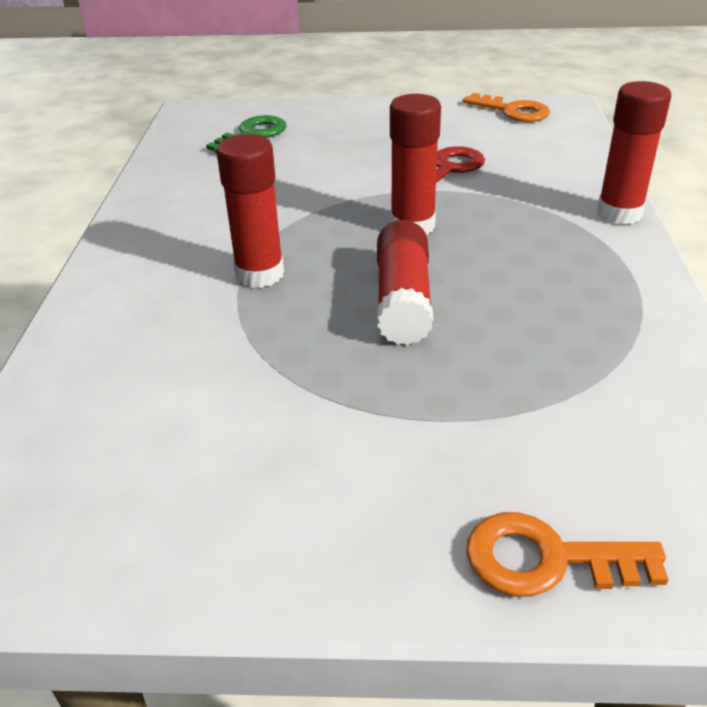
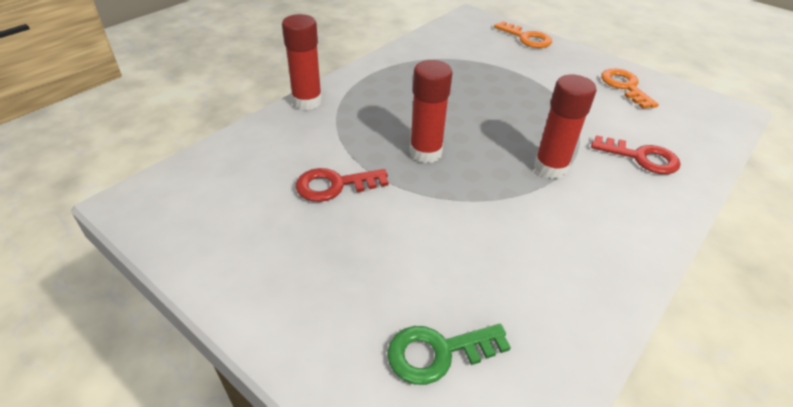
camera: 145 degrees left, 5 degrees up
red glue stick [377,220,433,345] -> none
orange key [463,93,550,122] -> orange key moved to [601,69,659,109]
none -> red key [591,135,681,174]

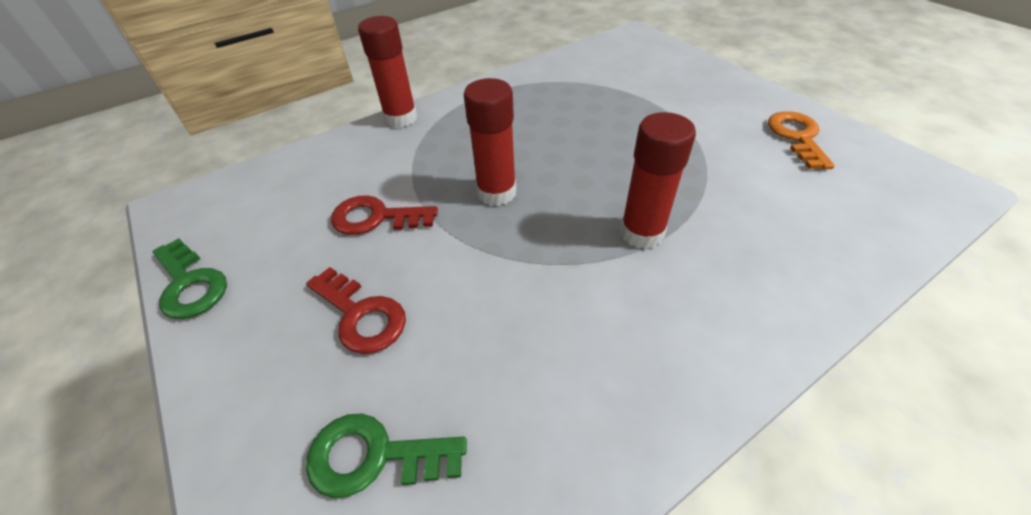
camera: 20 degrees right, 5 degrees up
orange key [494,21,552,48] -> none
red key [591,135,681,174] -> red key moved to [306,267,406,354]
none -> green key [152,238,227,319]

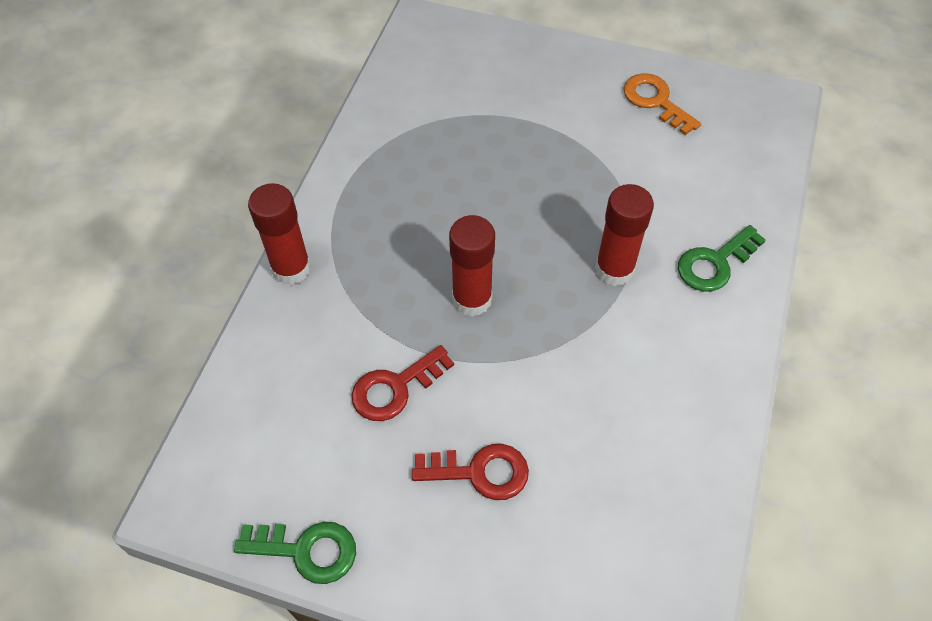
camera: 40 degrees left, 10 degrees up
green key [306,414,467,498] -> green key moved to [678,225,766,292]

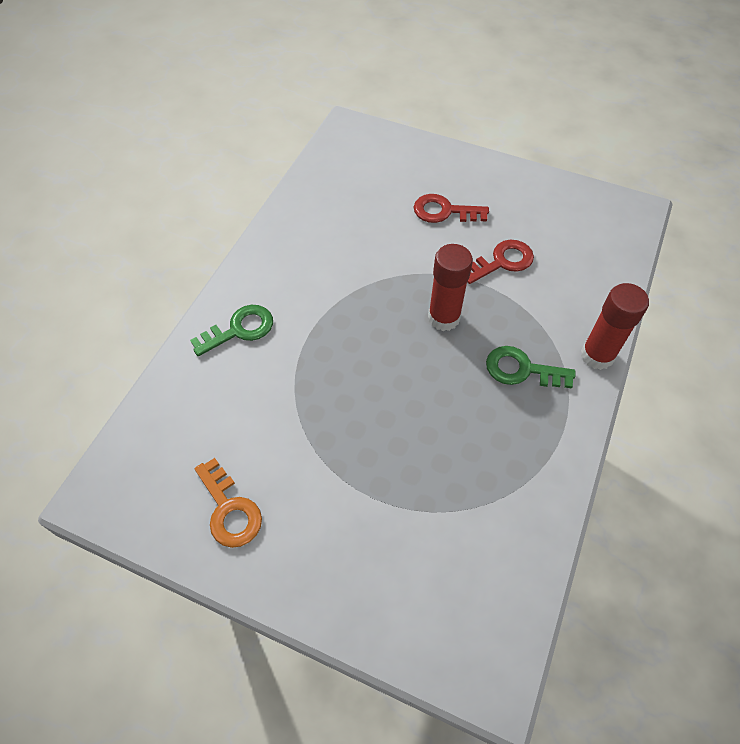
camera: 175 degrees left, 0 degrees up
green key [234,522,356,584] -> green key moved to [486,346,575,388]
red glue stick [595,184,654,286] -> none

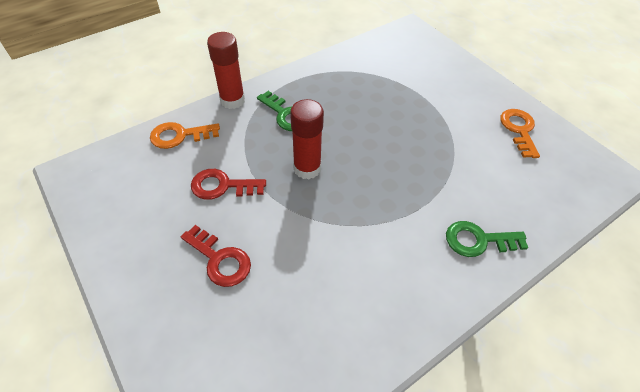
camera: 150 degrees left, 5 degrees down
none -> orange key [150,122,220,149]

